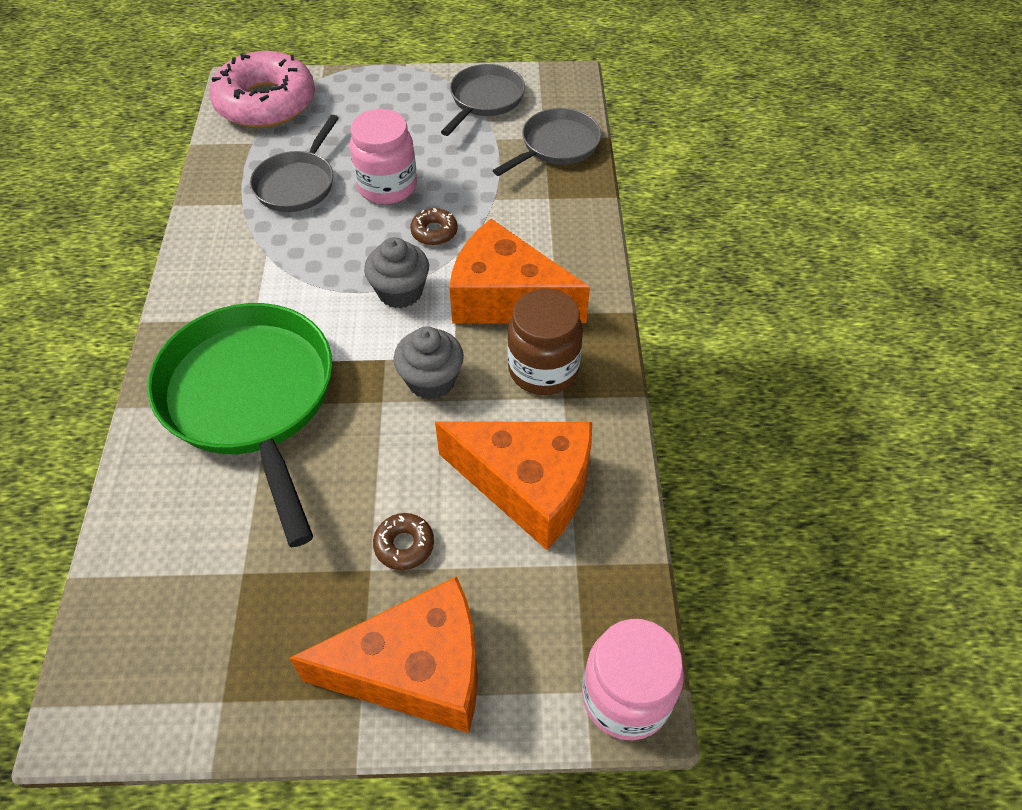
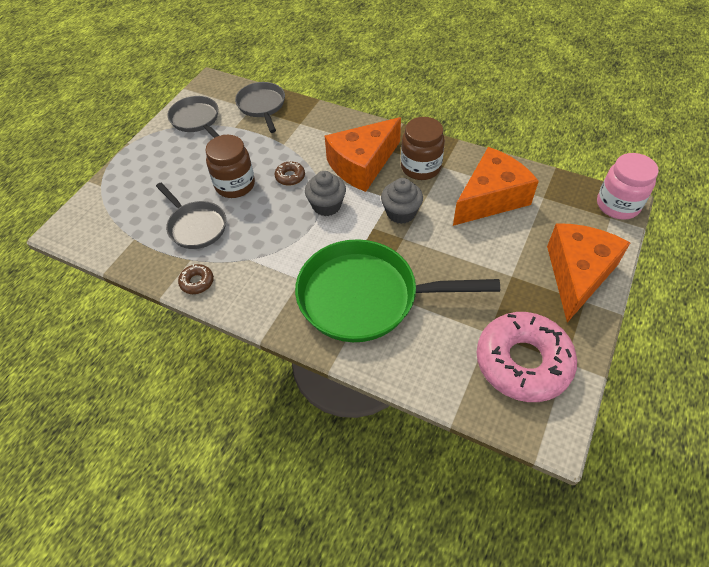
camera: 60 degrees left, 0 degrees up
pink donut [209,51,315,128] -> pink donut moved to [477,312,577,402]
pink jar [350,109,417,204] -> brown jar [205,135,255,198]
brown donut [373,513,434,570] -> brown donut moved to [178,264,214,294]

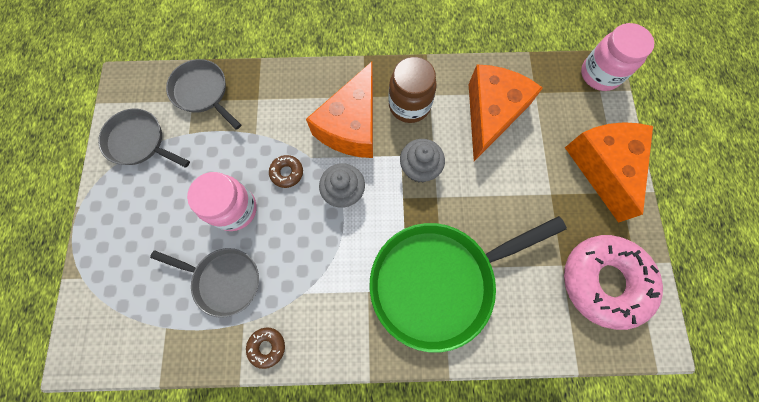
camera: 30 degrees left, 20 degrees up
brown jar [205,135,255,198] -> pink jar [187,172,257,231]

